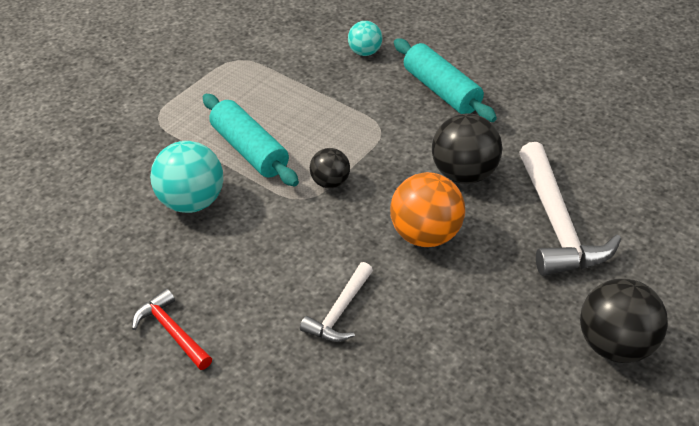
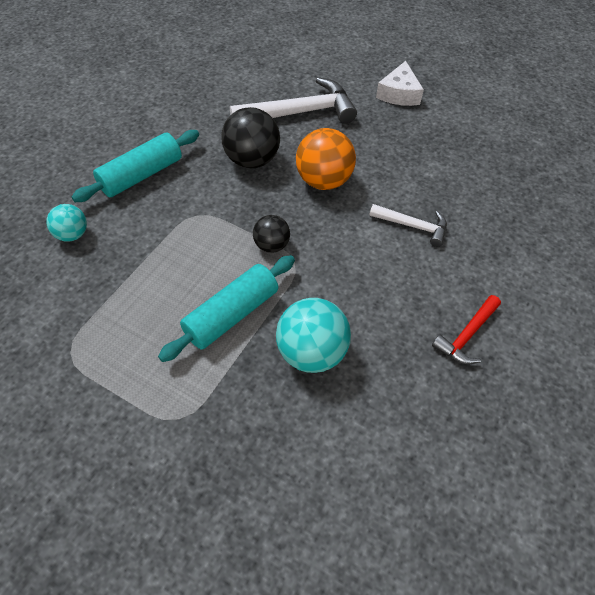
camera: 100 degrees left, 10 degrees up
black ball [580,278,668,363] -> white cheese [376,61,424,106]

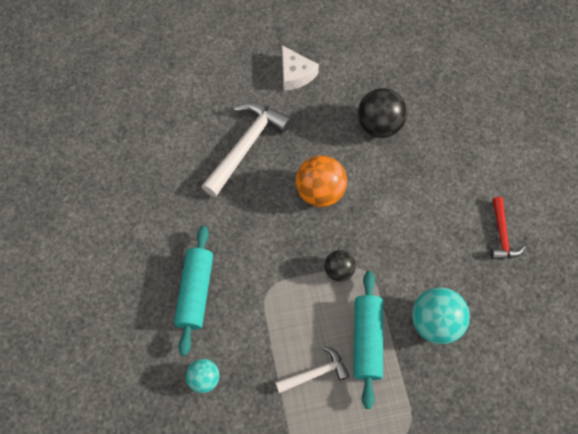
camera: 40 degrees left, 10 degrees up
black ball [221,107,280,168] -> black ball moved to [358,88,407,138]
white hammer [369,204,447,247] -> white hammer moved to [275,346,349,393]

